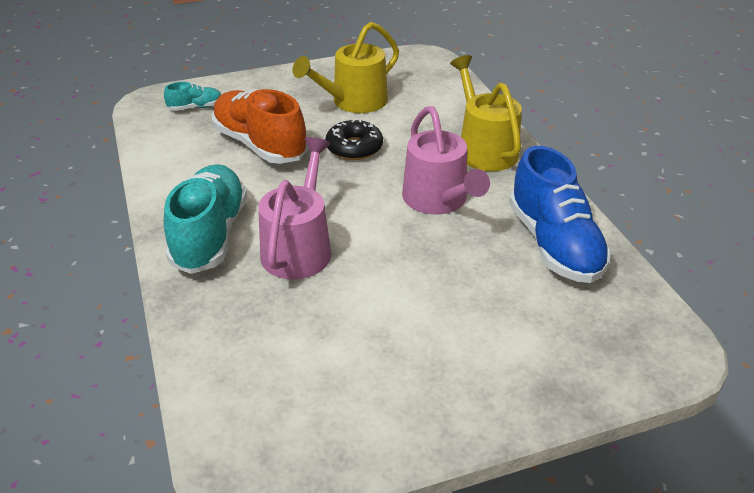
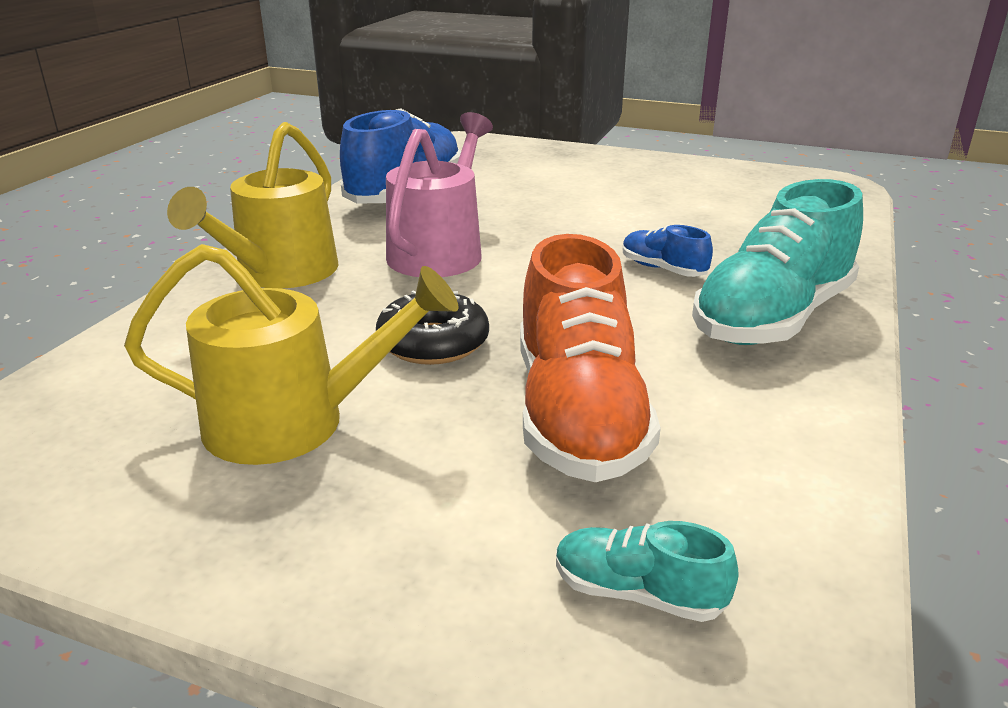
camera: 140 degrees left, 10 degrees down
pink watering can [258,137,331,279] -> blue shoe [623,225,713,277]

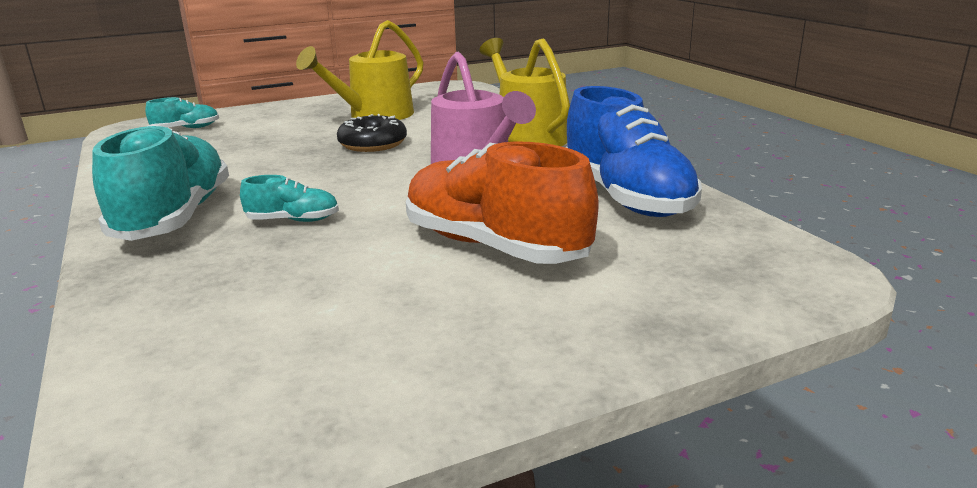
camera: 135 degrees right, 5 degrees down
orange shoe [520,234,661,482] -> orange shoe moved to [406,142,598,264]
blue shoe [623,225,713,277] -> turquoise shoe [240,175,339,222]

